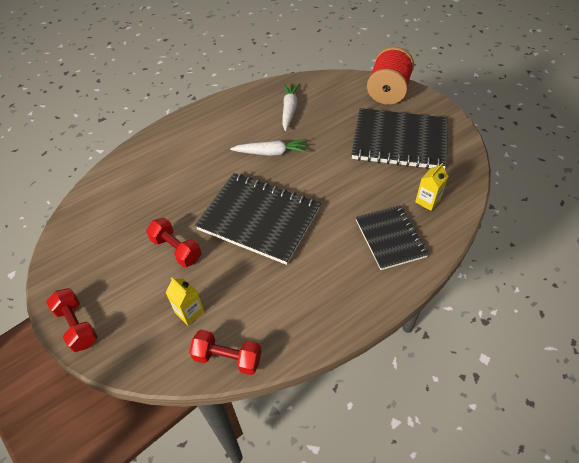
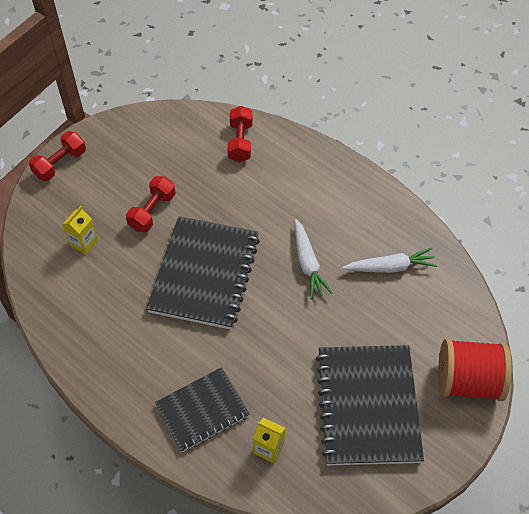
camera: 75 degrees right, 5 degrees up
red dumbbell [189,330,262,375] -> red dumbbell moved to [227,106,253,162]

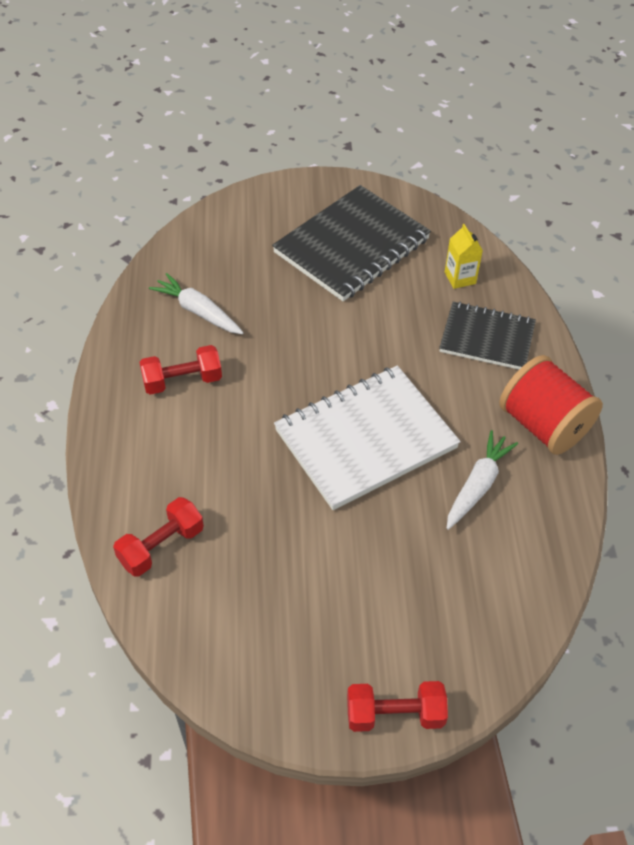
camera: 135 degrees left, 5 degrees down
yellow carton [62,206,98,254] -> none
red dumbbell [126,176,176,232] -> red dumbbell moved to [139,345,222,395]
black notebook [146,216,260,330] -> white notebook [274,366,461,510]
white carrot [295,219,333,299] -> white carrot moved to [447,430,518,530]
red spool [438,338,512,401] -> red spool moved to [499,355,603,455]

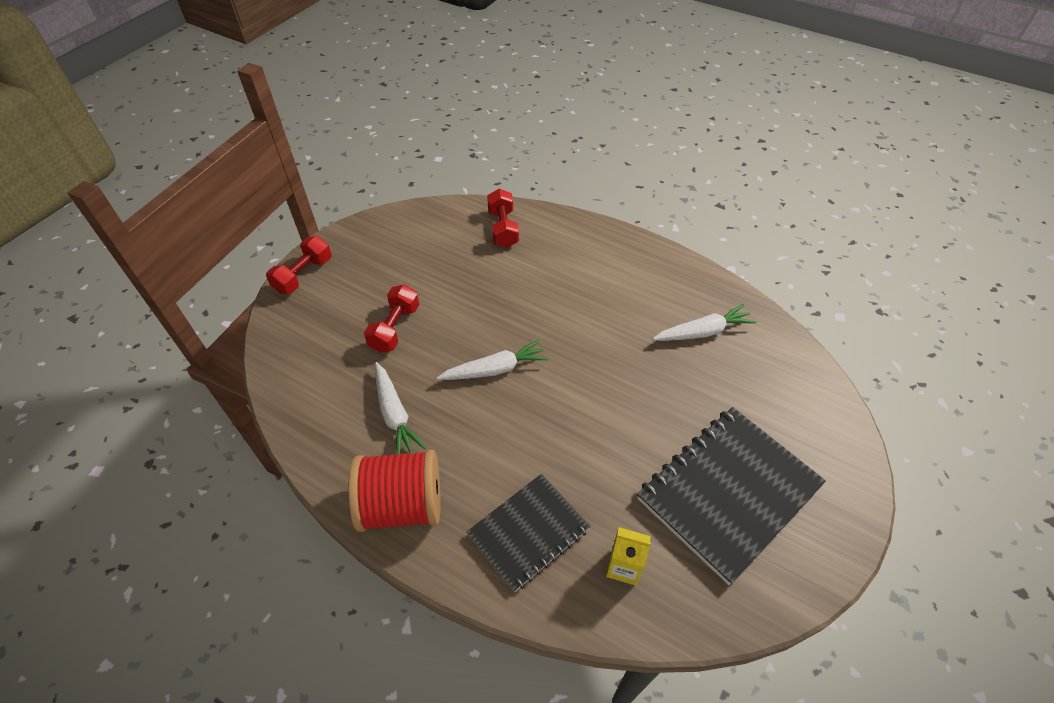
camera: 125 degrees right, 0 degrees up
red dumbbell [139,345,222,395] -> red dumbbell moved to [364,284,419,353]
black notebook [272,185,431,301] -> black notebook turned 60 degrees clockwise [637,407,826,585]
white notebook [274,366,461,510] -> white carrot [437,340,549,380]

